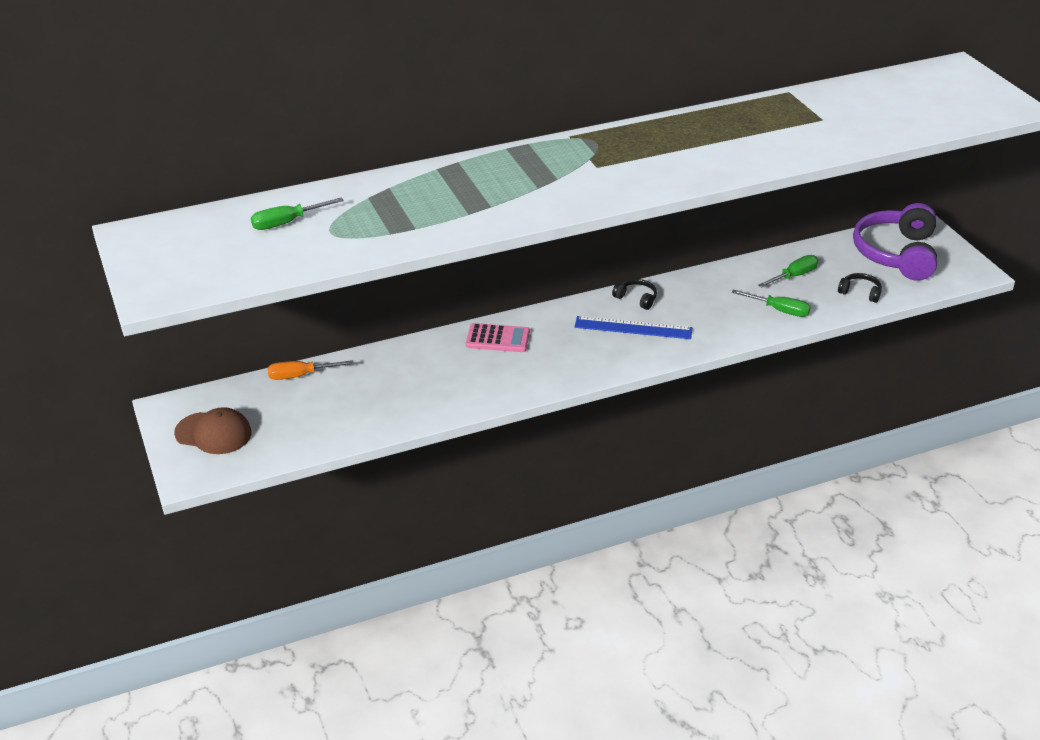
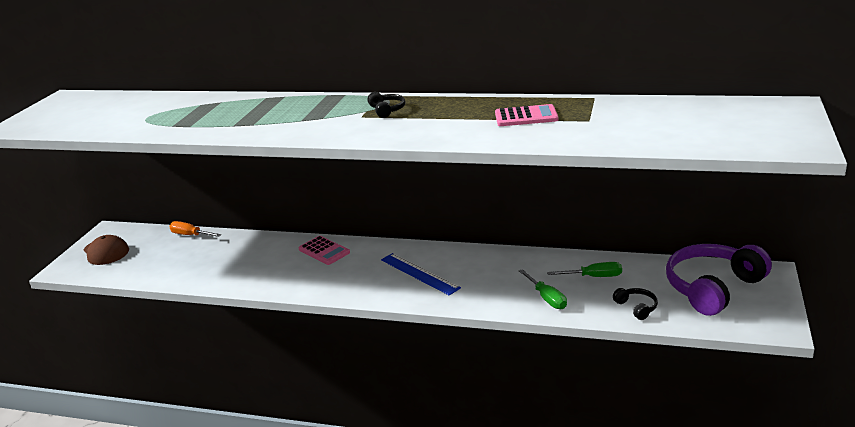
camera: 40 degrees right, 10 degrees down
green screwdriver [251,197,344,230] -> none
black headphones [612,279,657,310] -> black headphones moved to [367,92,406,118]
none -> pink calculator [495,104,558,126]

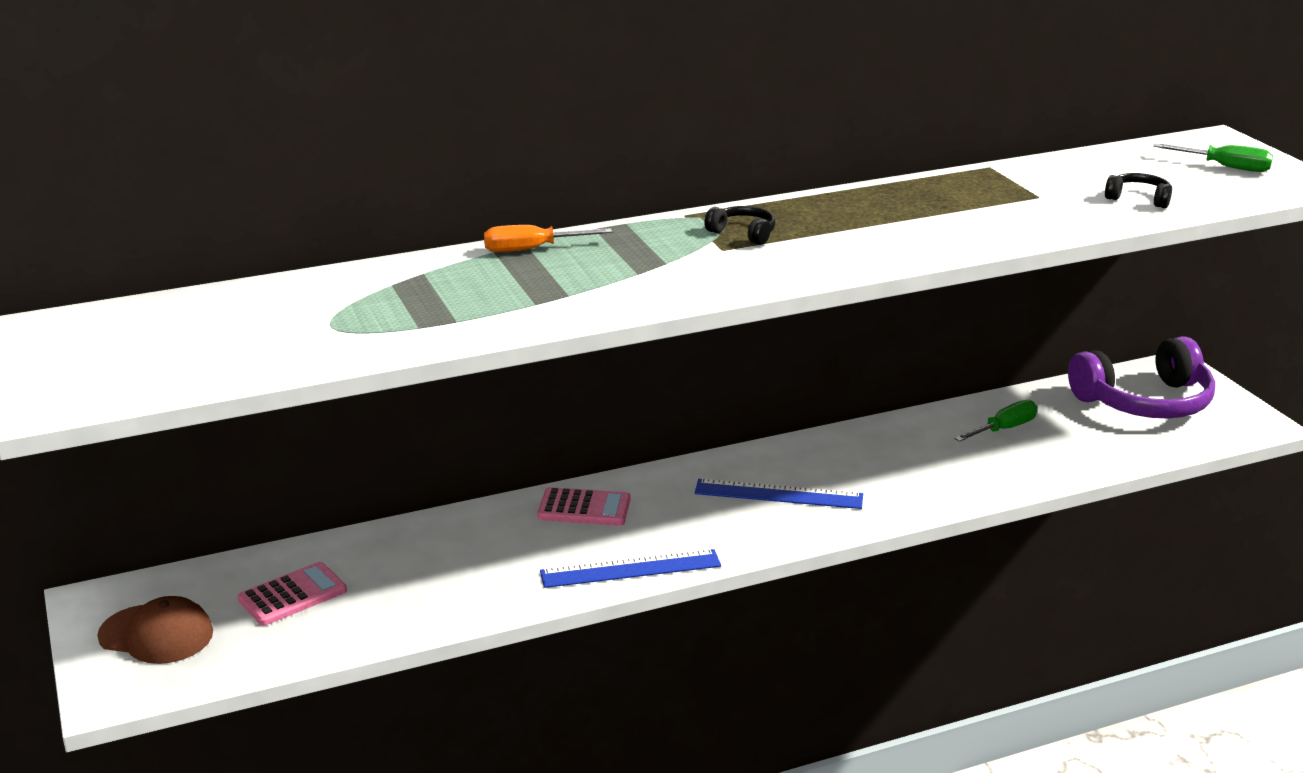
camera: 40 degrees left, 0 degrees up
orange screwdriver [169,221,221,237] -> orange screwdriver moved to [484,225,612,252]
pink calculator [495,104,558,126] -> pink calculator moved to [238,562,347,626]
green screwdriver [519,269,567,309] -> green screwdriver moved to [1153,143,1273,172]
black headphones [613,288,658,320] -> black headphones moved to [1105,173,1172,208]
purple headphones [666,244,772,316] -> purple headphones turned 120 degrees counterclockwise [1068,336,1215,419]
none -> blue ruler [540,549,721,588]

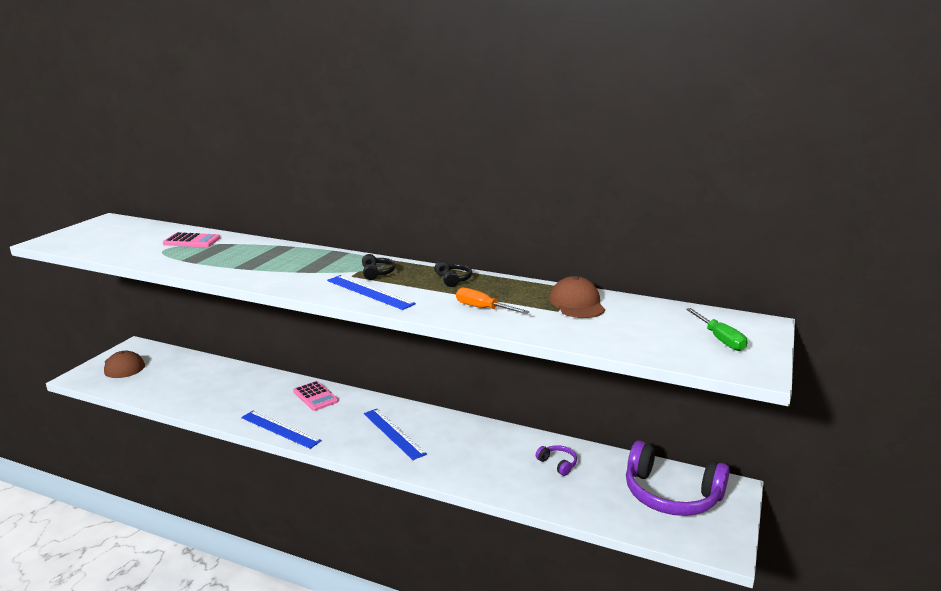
camera: 45 degrees right, 5 degrees down
pink calculator [238,562,347,626] -> pink calculator moved to [163,232,220,247]
orange screwdriver [484,225,612,252] -> orange screwdriver moved to [456,288,530,314]
green screwdriver [955,400,1037,442] -> purple headphones [536,445,577,476]
black headphones [1105,173,1172,208] -> black headphones moved to [434,261,472,287]
none -> blue ruler [327,275,416,310]
none -> brown cap [549,276,605,318]

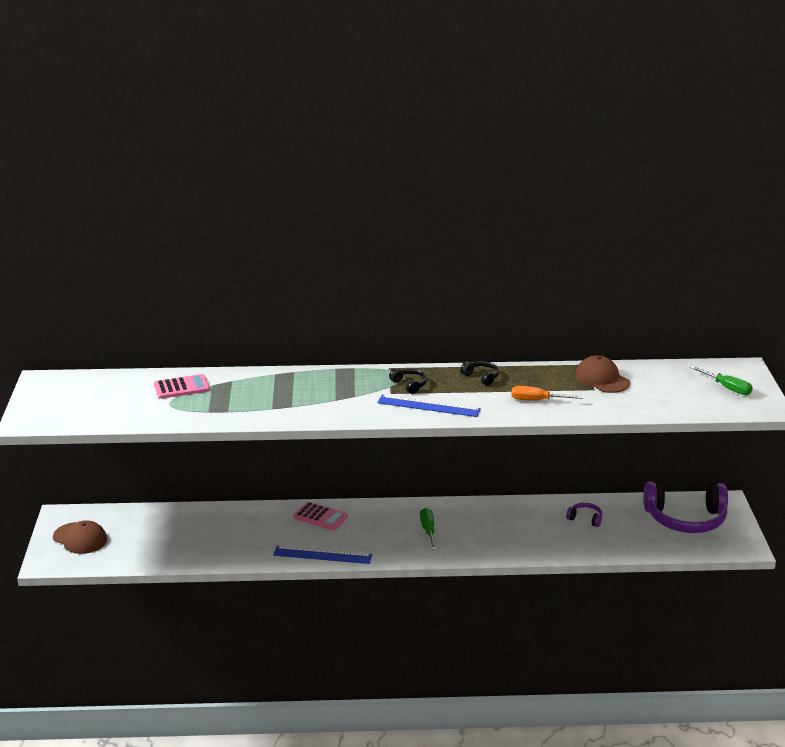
camera: 25 degrees left, 5 degrees up
blue ruler [364,409,427,460] -> green screwdriver [420,508,437,550]

